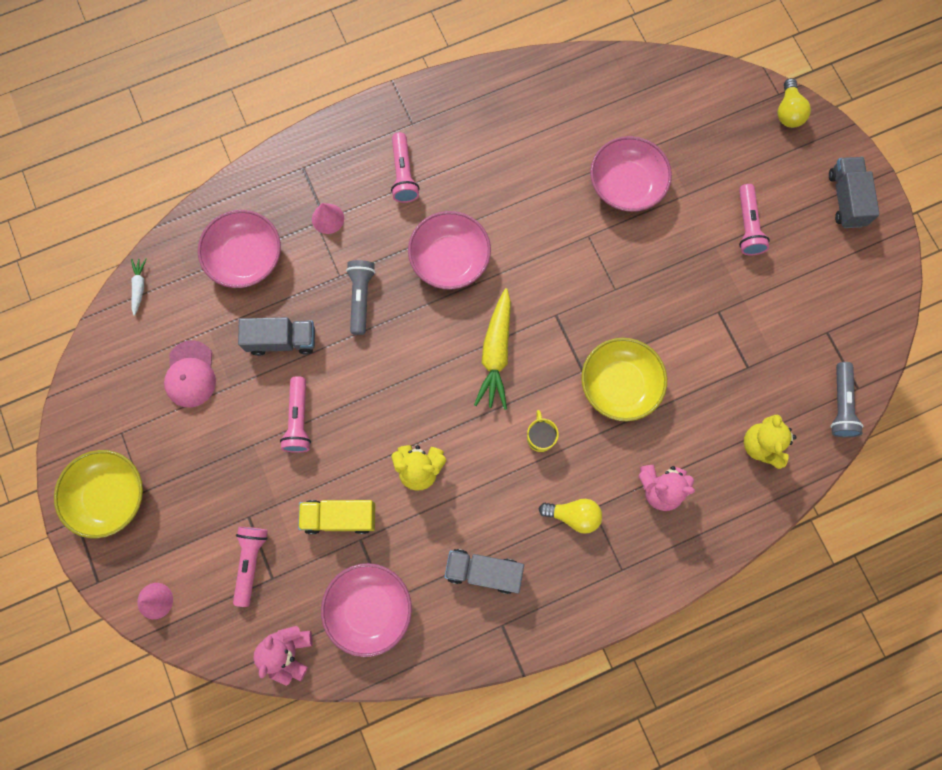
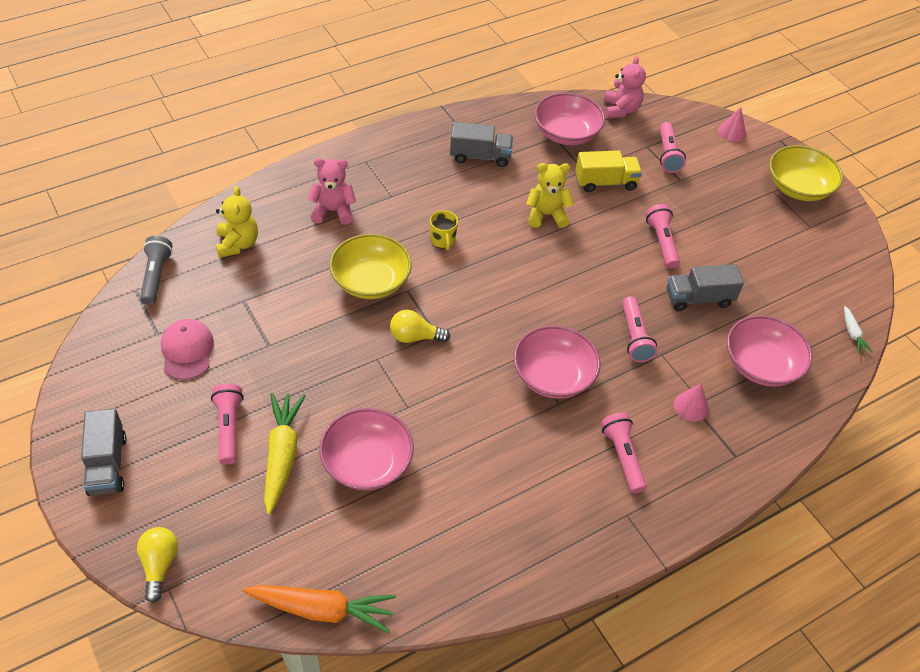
camera: 170 degrees right, 25 degrees down
pink cap [164,340,216,408] -> pink cap moved to [161,319,214,380]
grey flashlight [346,260,375,335] -> pink flashlight [622,296,658,362]
yellow carrot [474,288,511,410] -> yellow carrot moved to [264,393,306,515]
yellow light bulb [539,499,602,534] -> yellow light bulb moved to [390,310,450,343]
none -> orange carrot [243,585,396,633]

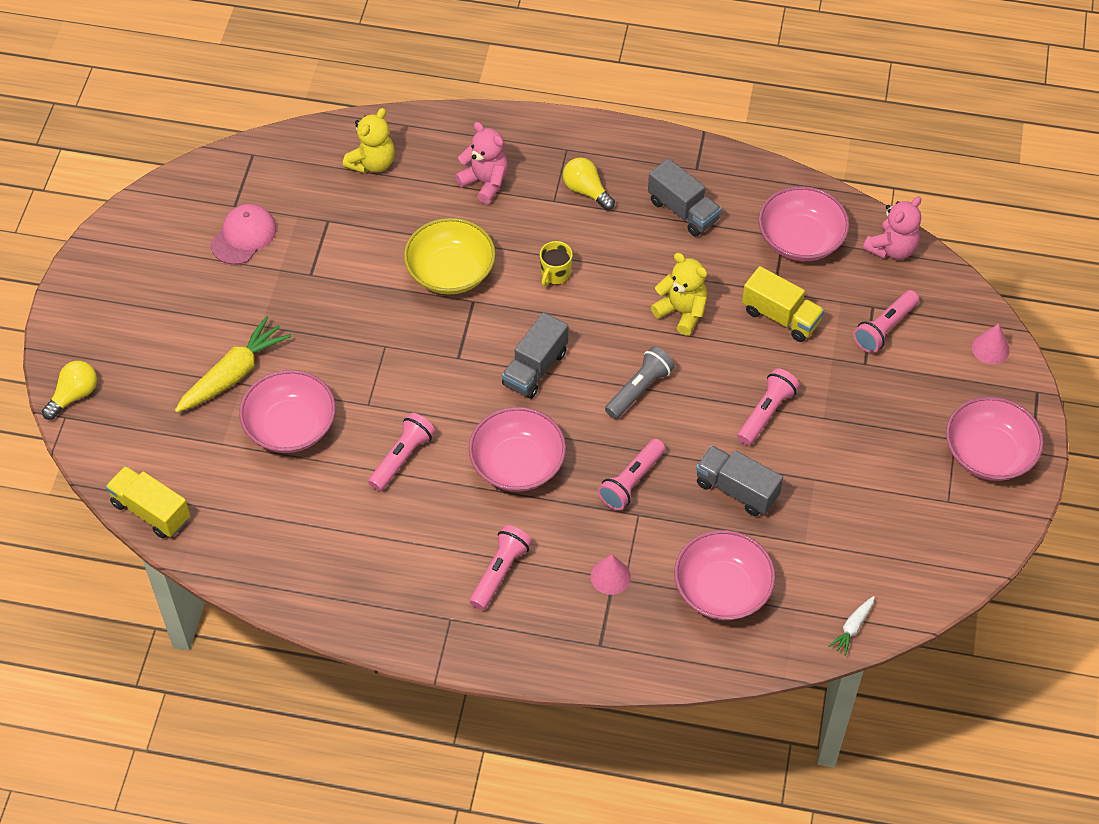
camera: 45 degrees right, 5 degrees up
grey truck [81,409,127,496] -> grey truck moved to [502,312,568,399]
grey flashlight [140,236,173,305] -> grey flashlight moved to [605,347,675,419]
pink flashlight [211,383,244,465] -> pink flashlight moved to [368,413,436,491]
orange carrot [243,585,396,633] -> yellow truck [106,466,190,538]
yellow light bulb [390,310,450,343] -> yellow light bulb moved to [563,157,615,210]
yellow bowl [769,145,843,201] -> pink bowl [946,397,1044,481]

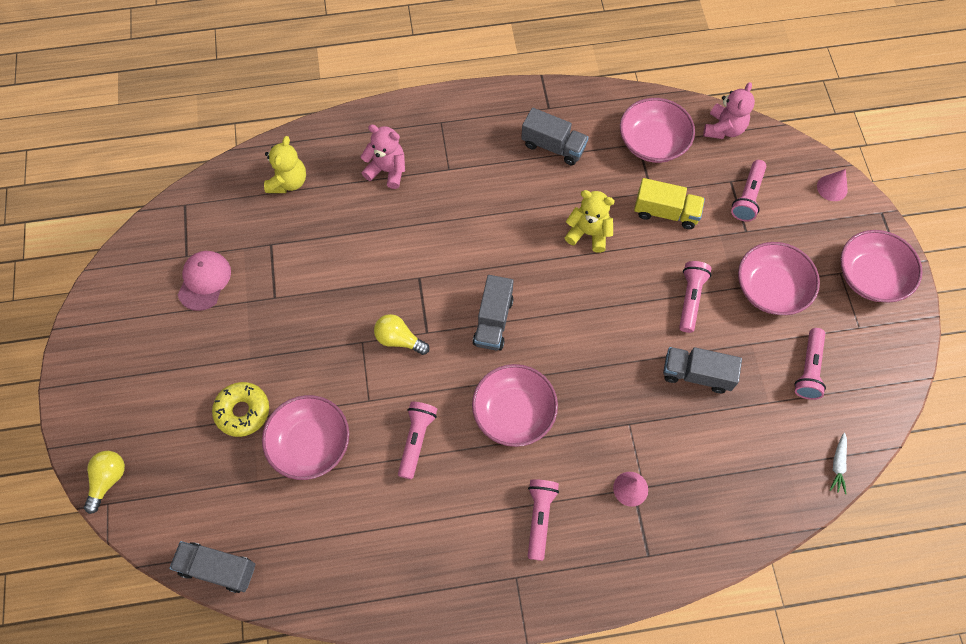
camera: 20 degrees left, 10 degrees up
yellow truck [106,466,190,538] -> grey truck [169,541,255,593]
yellow carrot [175,316,291,412] -> yellow donut [212,382,269,437]
yellow bowl [404,218,496,295] -> none
yellow mug [540,241,573,286] -> none
yellow light bulb [563,157,615,210] -> yellow light bulb moved to [374,314,430,355]
pink flashlight [598,439,665,510] -> pink flashlight moved to [794,328,826,400]
grey flashlight [605,347,675,419] -> none
pink bowl [674,530,776,620] -> pink bowl moved to [738,242,820,315]

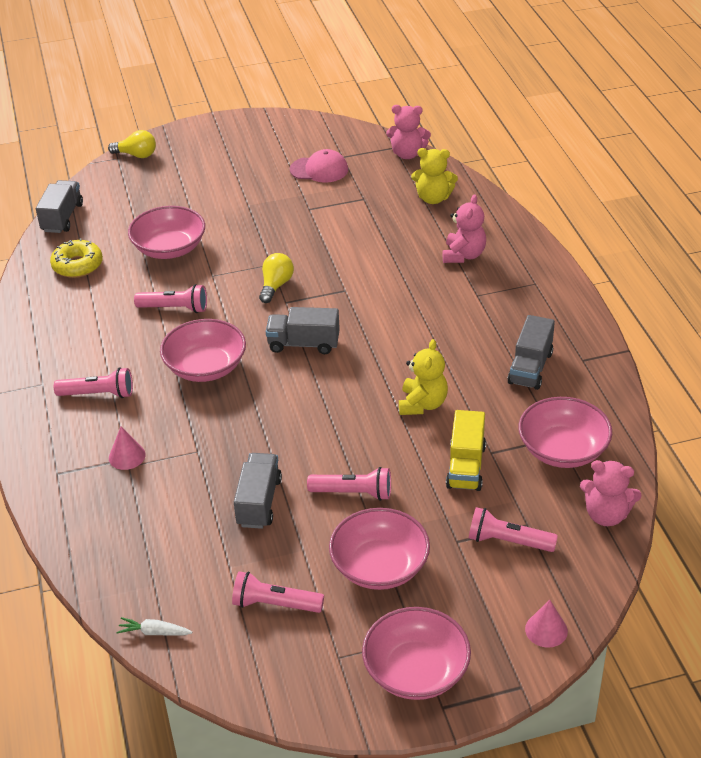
camera: 85 degrees right, 25 degrees down
yellow donut [212,382,269,437] -> yellow donut moved to [50,238,103,278]
none -> pink teddy bear [386,105,431,159]

